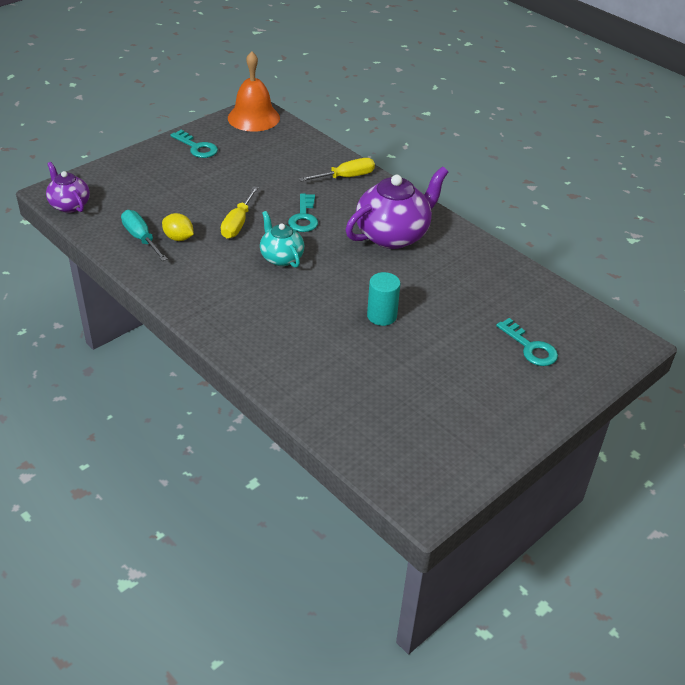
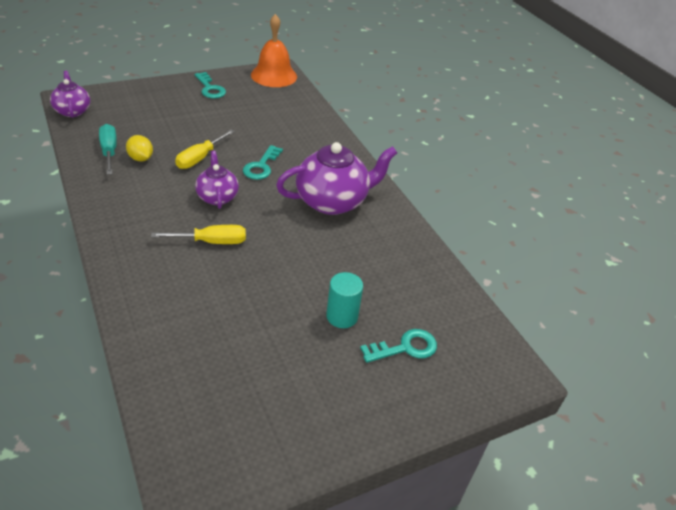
camera: 15 degrees right, 0 degrees up
turquoise teapot [260,211,304,268] -> purple teapot [195,151,239,209]
yellow screwdriver [299,158,375,182] -> yellow screwdriver moved to [151,225,246,244]
turquoise cylinder [367,272,401,326] -> turquoise cylinder moved to [326,272,363,328]
turquoise key [496,318,558,366] -> turquoise key turned 90 degrees counterclockwise [360,329,437,363]

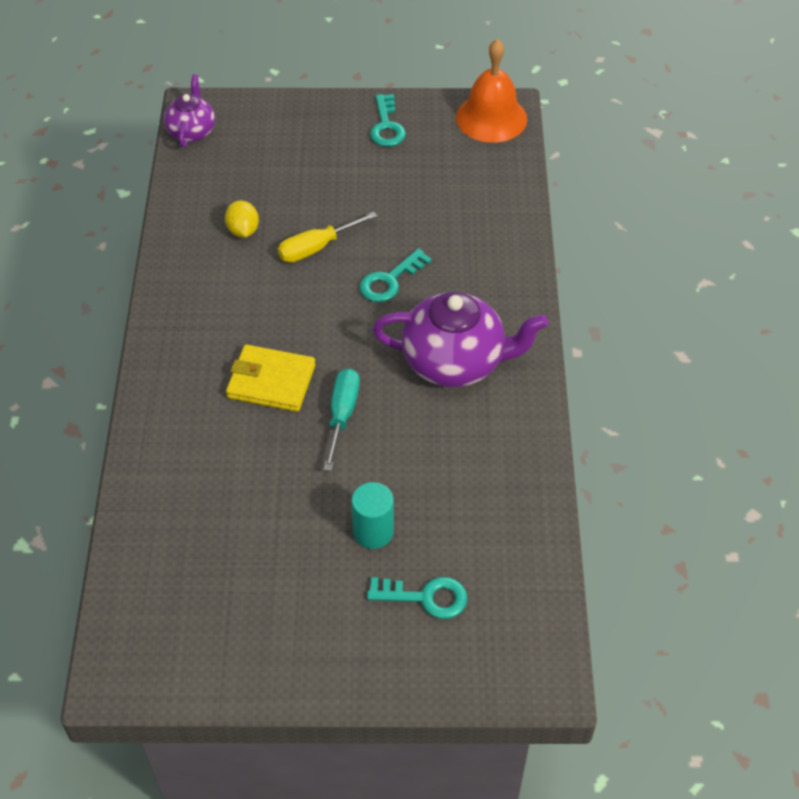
camera: 30 degrees right, 10 degrees up
turquoise screwdriver [99,124,117,175] -> turquoise screwdriver moved to [323,368,360,471]
yellow screwdriver [151,225,246,244] -> yellow wallet [226,345,316,412]
purple teapot [195,151,239,209] -> none

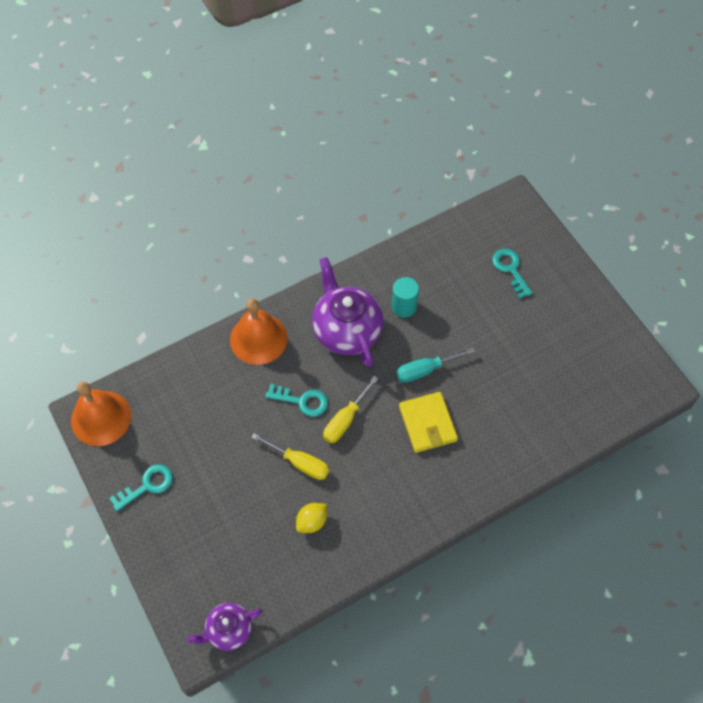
camera: 120 degrees left, 10 degrees up
turquoise cylinder [352,482,394,549] -> turquoise cylinder moved to [392,277,419,318]
none -> orange bell [230,298,288,365]
none -> yellow screwdriver [323,376,379,443]

